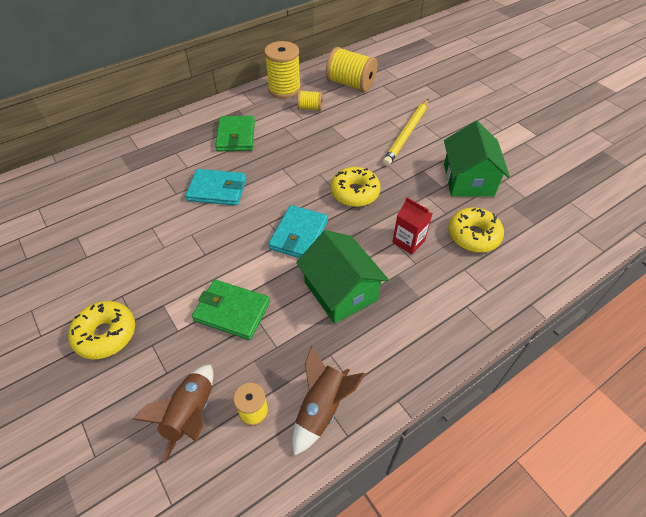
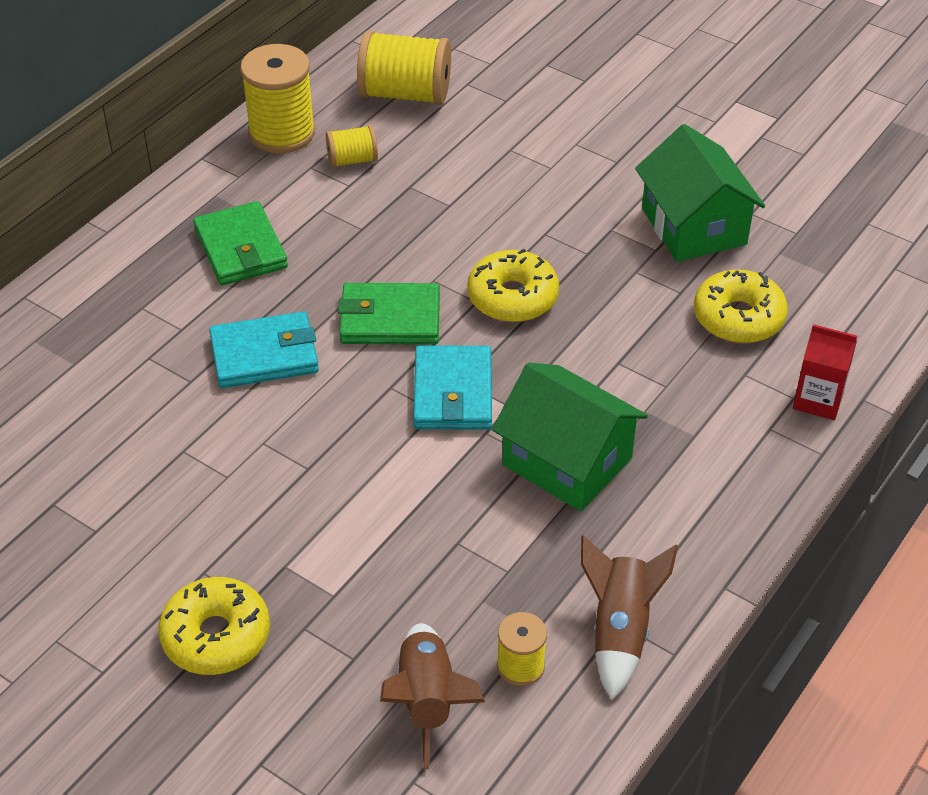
camera: 20 degrees left, 5 degrees down
green wallet [192,280,270,340] -> green wallet moved to [338,283,440,344]
yellow pencil [382,99,429,166] -> none
red carton [392,197,432,255] -> red carton moved to [793,324,857,420]

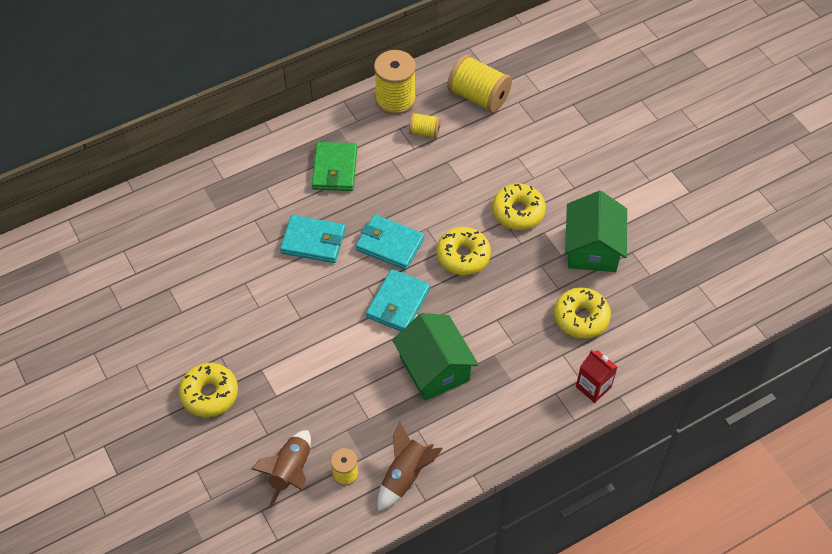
camera: 25 degrees right, 10 degrees up
green wallet [338,283,440,344] -> turquoise wallet [356,215,424,270]
none -> yellow donut [492,184,546,230]

